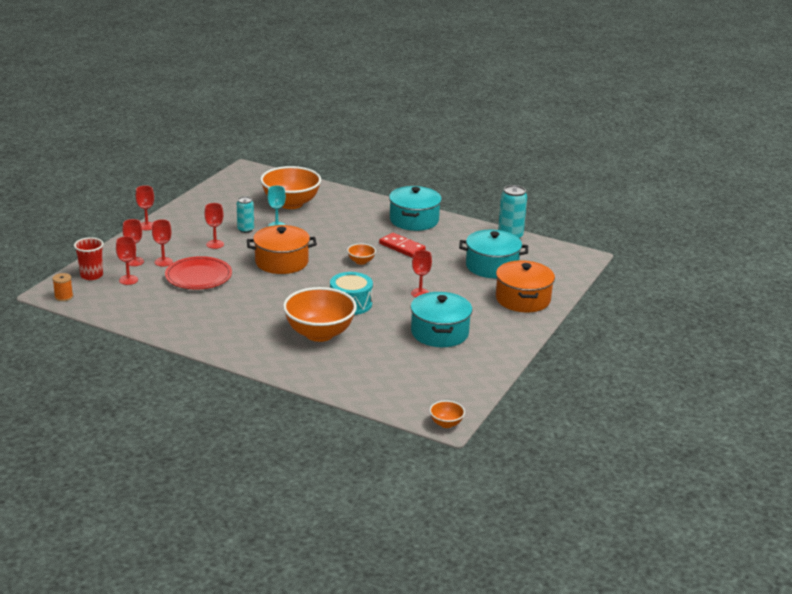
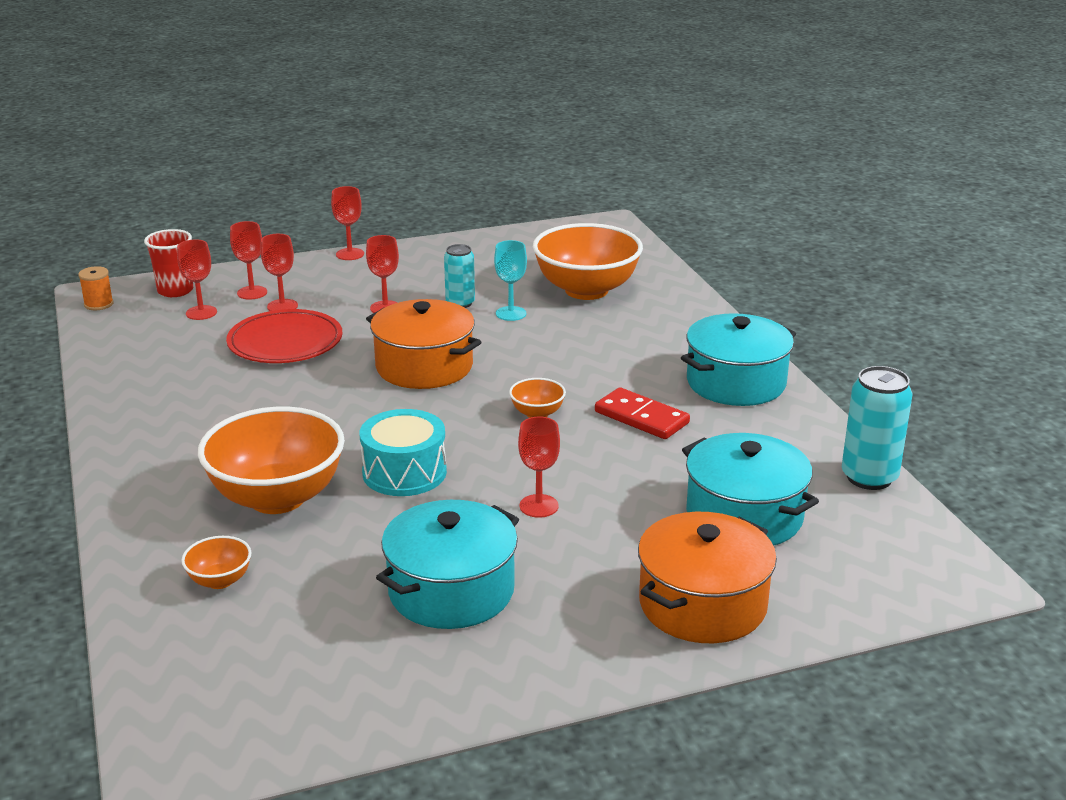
camera: 45 degrees right, 0 degrees up
red domino [379,233,426,257] -> red domino turned 45 degrees counterclockwise [595,387,690,439]
orange bowl [429,400,465,428] -> orange bowl moved to [181,536,251,589]

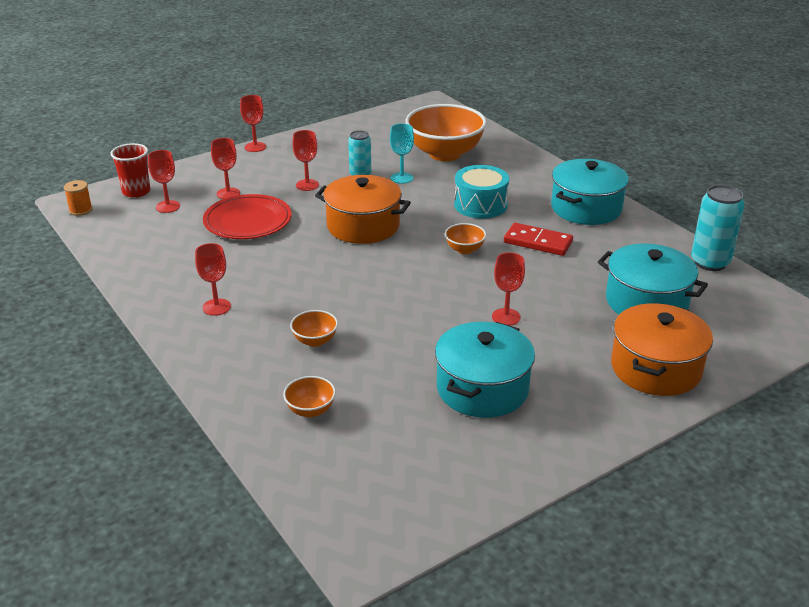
camera: 15 degrees left, 5 degrees up
orange bowl [198,407,345,514] -> orange bowl [290,310,338,347], size x0.44
red goblet [230,221,267,300] -> red goblet moved to [195,243,231,316]
turquoise drum [360,409,447,496] -> turquoise drum moved to [454,165,509,219]

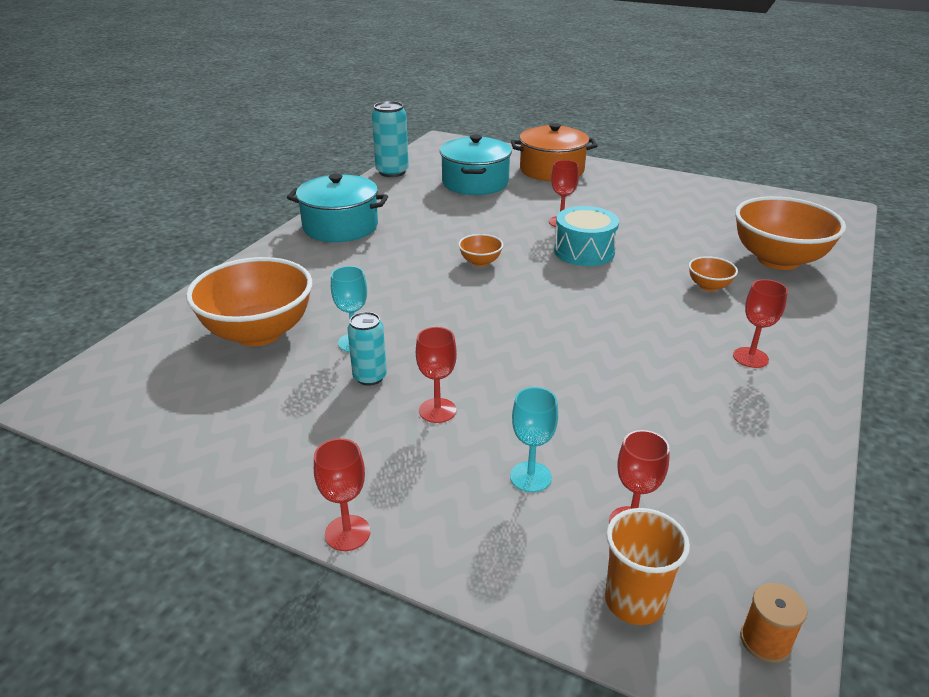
camera: 120 degrees left, 0 degrees up
red cup [111,143,150,198] -> orange cup [605,508,690,625]
red plate [203,194,292,239] -> none
red goblet [211,138,240,199] -> turquoise goblet [510,387,558,492]
orange bowl [283,376,336,417] -> orange bowl [735,196,846,270], size x2.28
orange pot [315,175,411,244] -> none
turquoise pot [435,322,535,418] -> none
turquoise drum [454,165,509,219] -> turquoise drum moved to [554,206,619,266]
red domino [504,223,573,256] -> none

